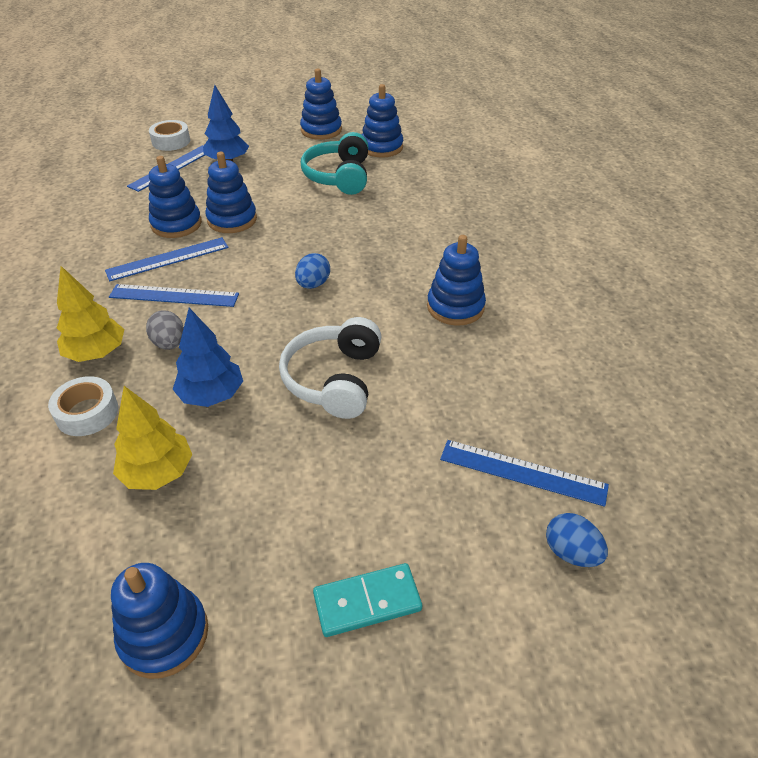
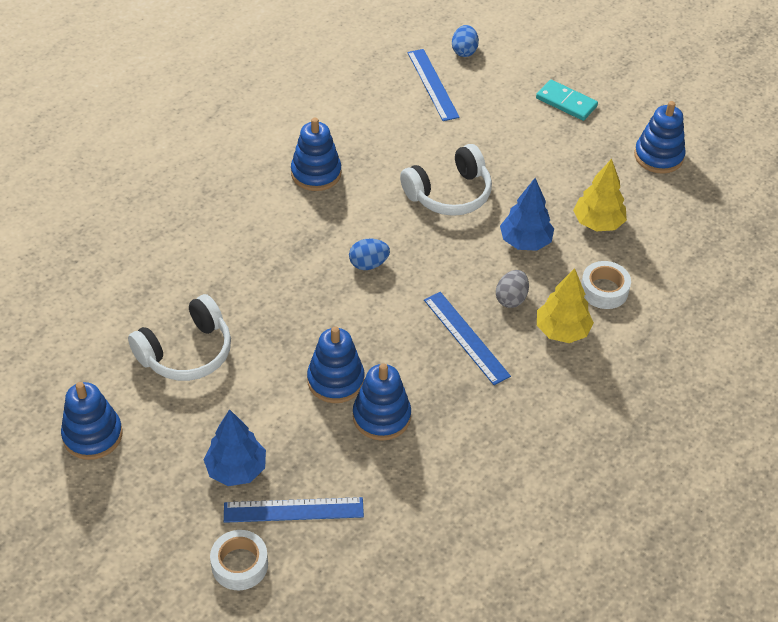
camera: 130 degrees left, 5 degrees up
blue ruler [105,237,229,281] -> none
turquoise headphones [301,132,368,195] -> white headphones [128,294,231,381]
blue stacking toy [362,84,403,158] -> none

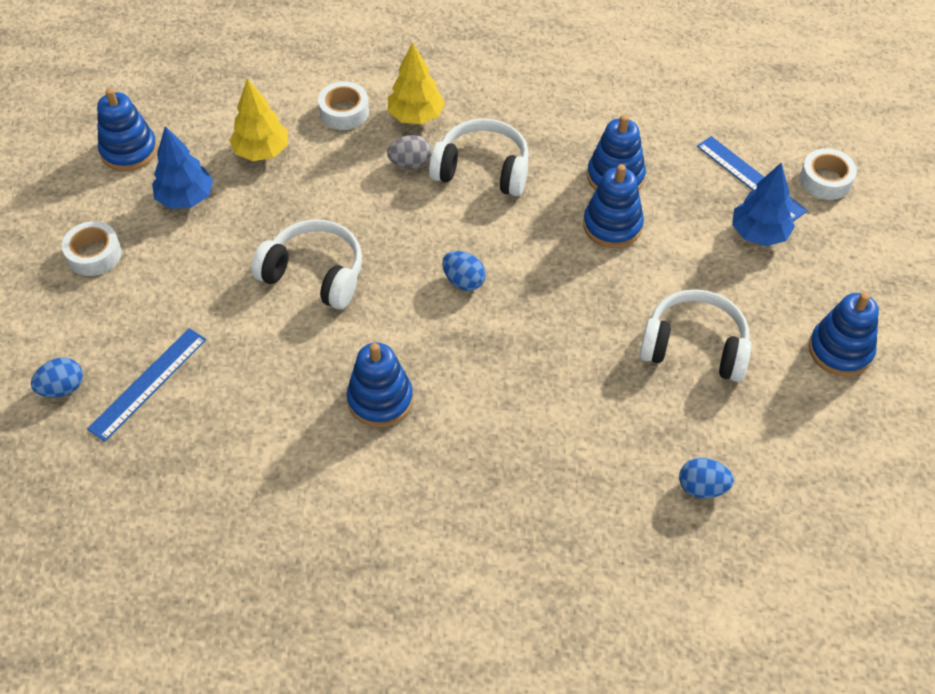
camera: 125 degrees left, 5 degrees up
blue ruler [424,292,511,385] -> white headphones [429,118,529,196]
blue tree [500,178,554,251] -> blue tree moved to [152,126,213,209]
turquoise domino [536,80,598,121] -> white tape [62,221,122,276]
none -> blue egg [679,458,734,498]

